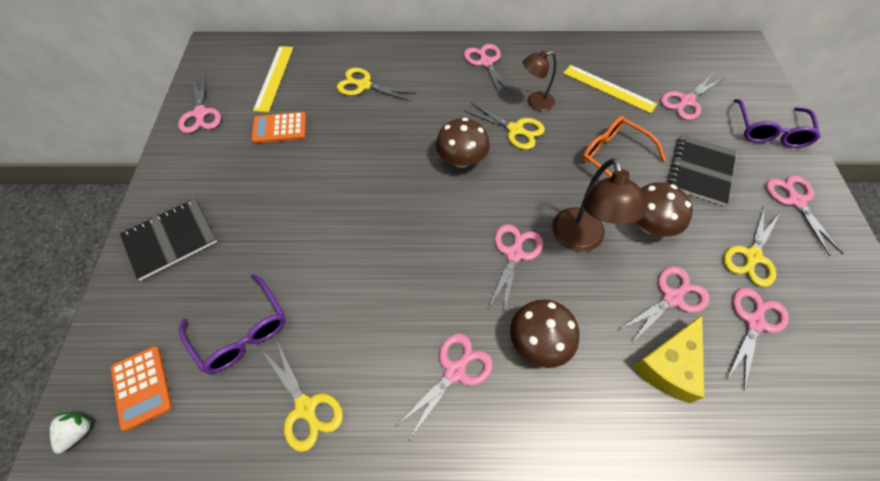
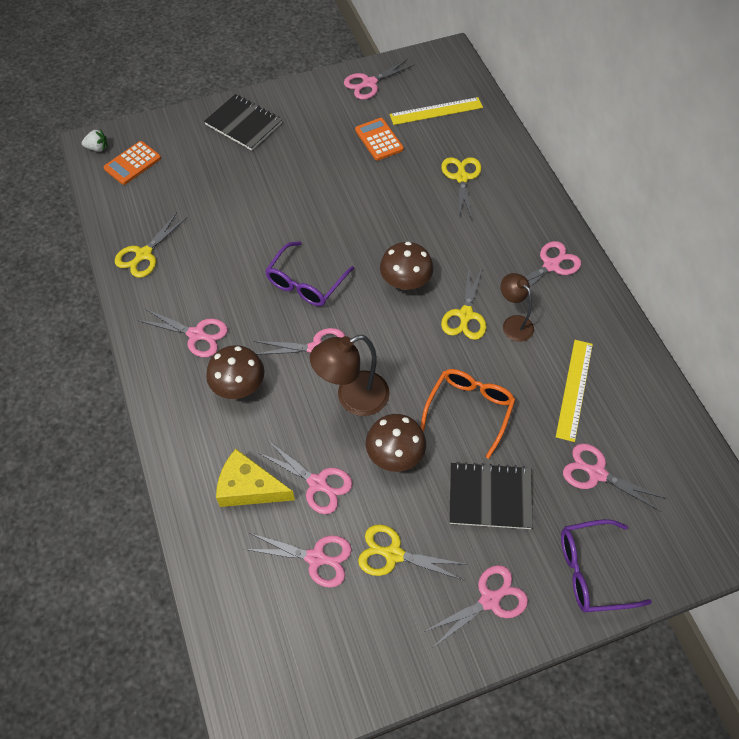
camera: 70 degrees right, 0 degrees up
purple glasses [179,274,286,374] -> purple glasses moved to [265,241,354,306]

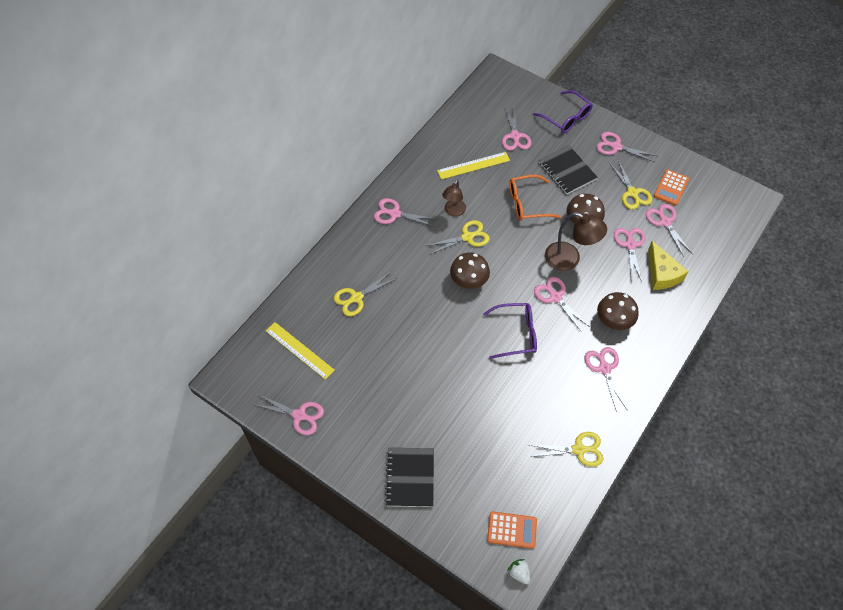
camera: 125 degrees left, 0 degrees up
orange calculator [355,118,404,161] -> orange calculator moved to [654,169,689,206]

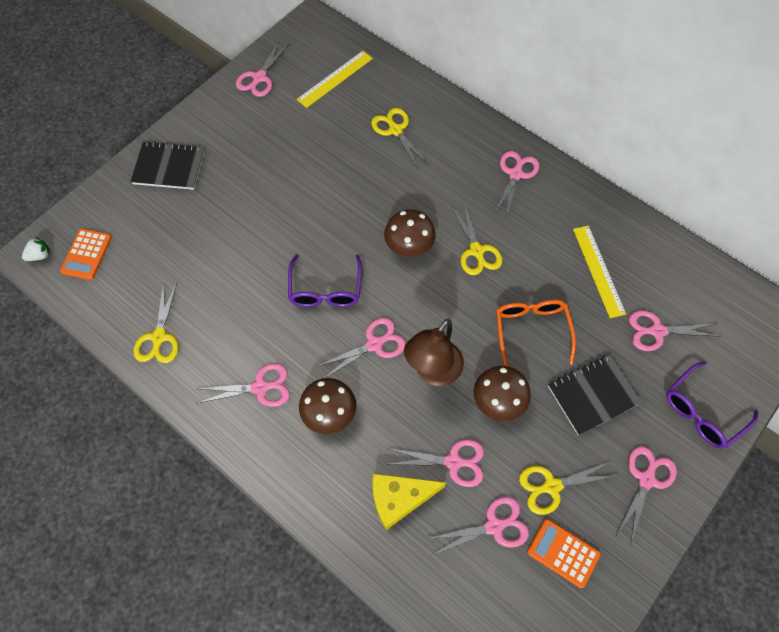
camera: 95 degrees right, 5 degrees up
brown lamp [442,180,466,217] -> none

